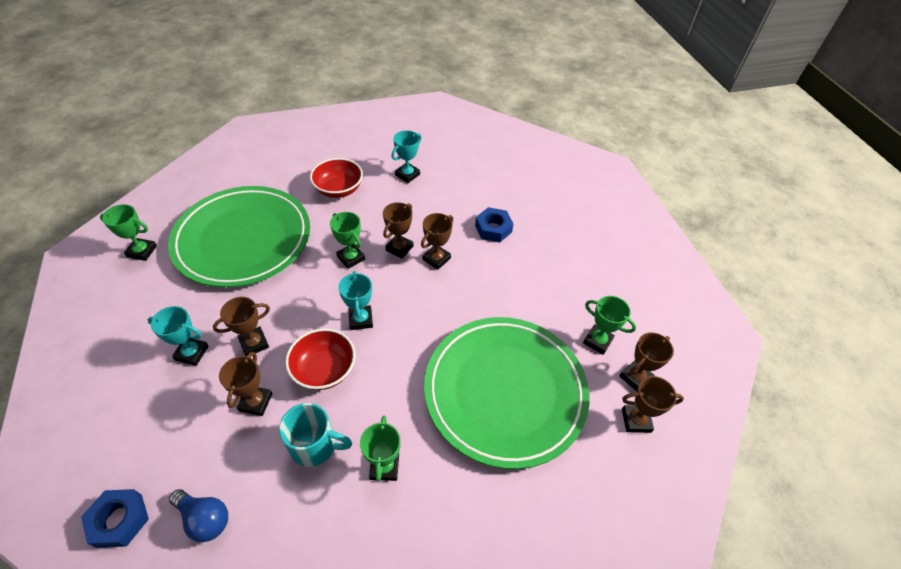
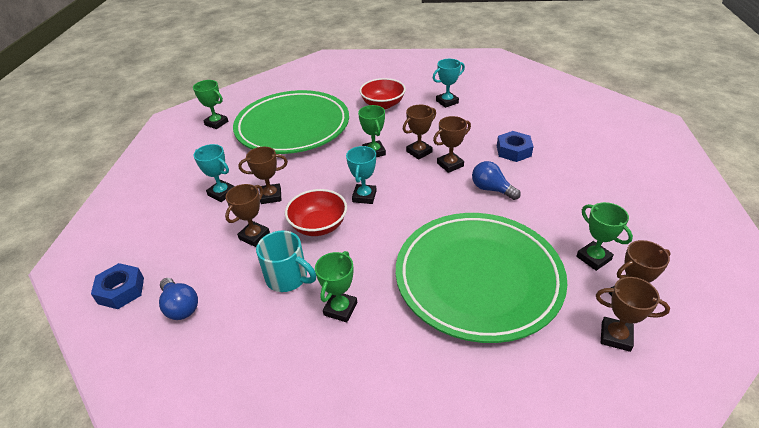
camera: 25 degrees right, 10 degrees down
none -> blue light bulb [472,161,521,200]

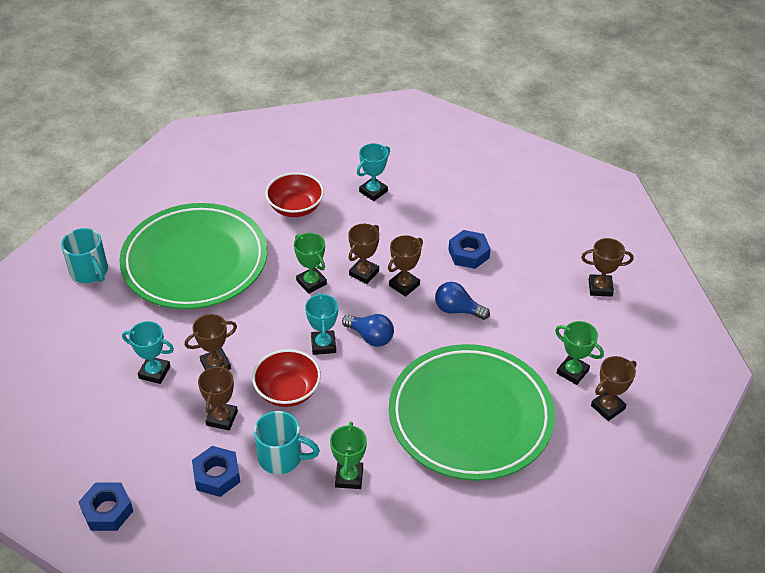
camera: 20 degrees left, 5 degrees up
blue light bulb [159,278,198,320] -> blue light bulb moved to [342,314,394,347]
green trophy [193,80,228,129] -> turquoise mug [61,228,108,283]
brown trophy [596,277,670,352] -> brown trophy moved to [581,238,634,297]
none -> blue nut [192,446,240,497]

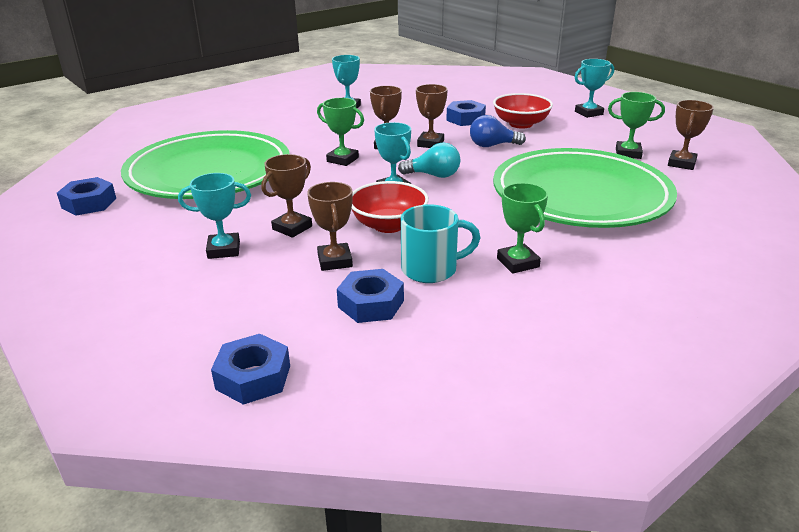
camera: 25 degrees left, 15 degrees down
turquoise mug [61,228,108,283] -> blue nut [57,177,116,216]
red bowl [265,172,324,217] -> red bowl moved to [493,93,553,129]
blue light bulb [342,314,394,347] -> turquoise light bulb [398,142,460,178]
brown trophy [581,238,634,297] -> turquoise trophy [575,59,614,118]

